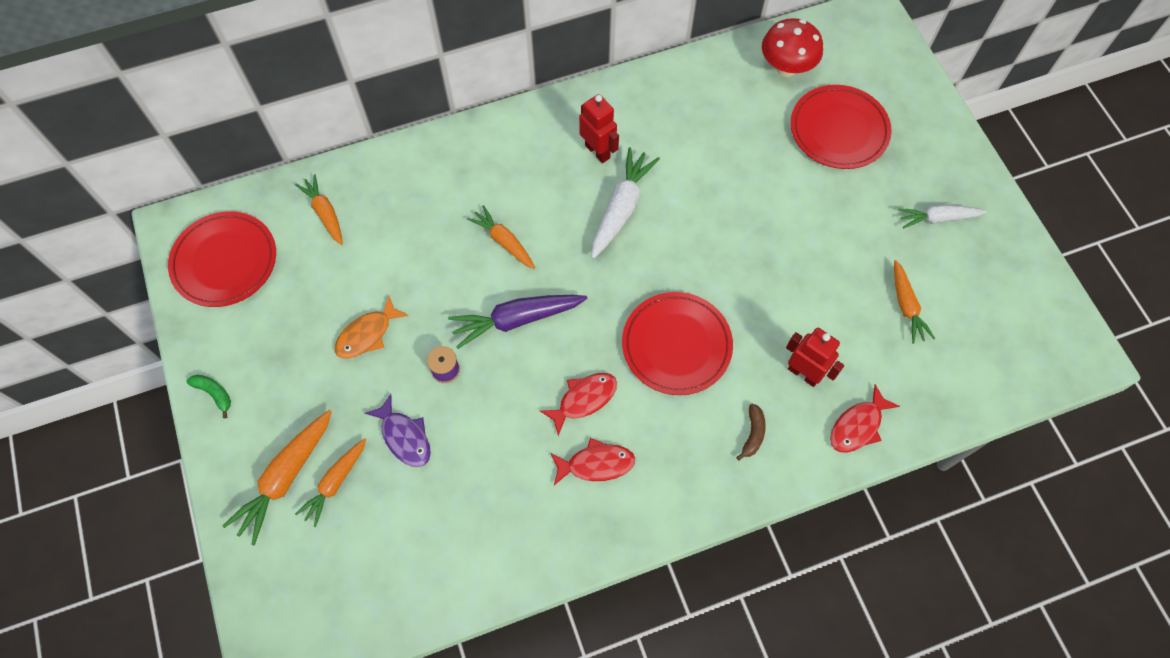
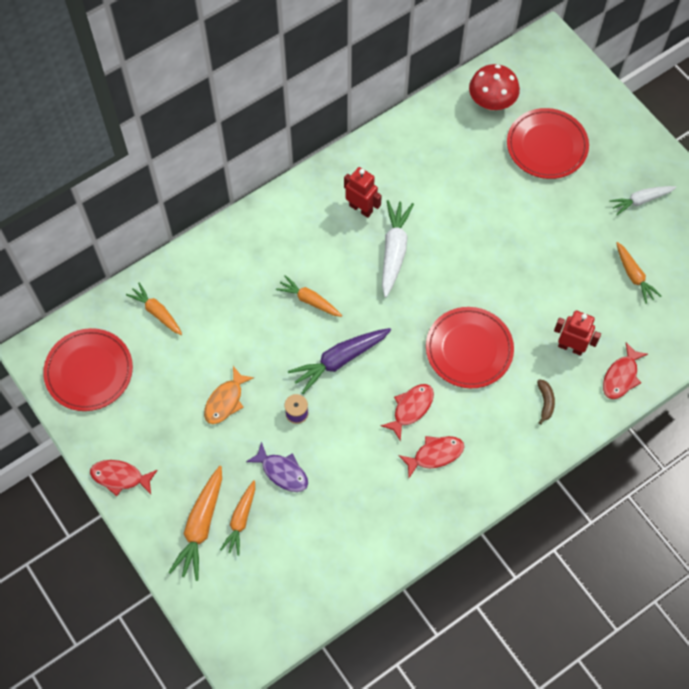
camera: 15 degrees left, 0 degrees up
green banana [186,374,231,418] -> red fish [90,460,158,496]

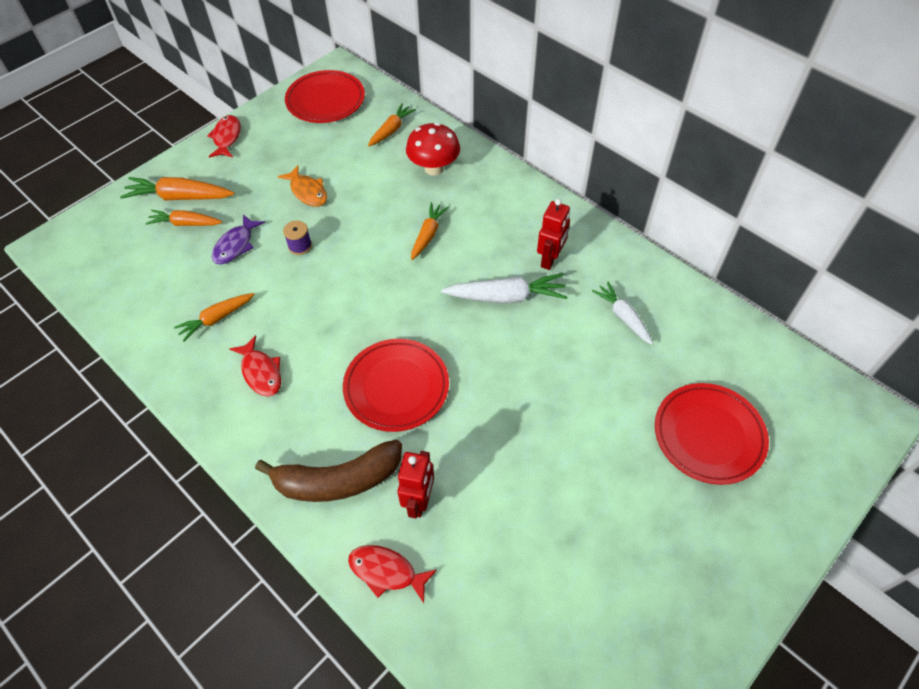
camera: 80 degrees right, 10 degrees down
orange fish [204,366,254,424] -> orange fish turned 150 degrees counterclockwise [278,165,327,207]
purple carrot [288,328,391,394] -> none
red fish [380,384,434,441] -> none
red mushroom [469,64,520,111] -> red mushroom moved to [406,123,460,176]
brown banana [537,380,555,425] -> brown banana [255,439,402,502], size x2.41
white carrot [609,186,676,215] -> white carrot moved to [592,282,653,345]
orange carrot [616,242,661,304] -> orange carrot moved to [174,293,255,341]

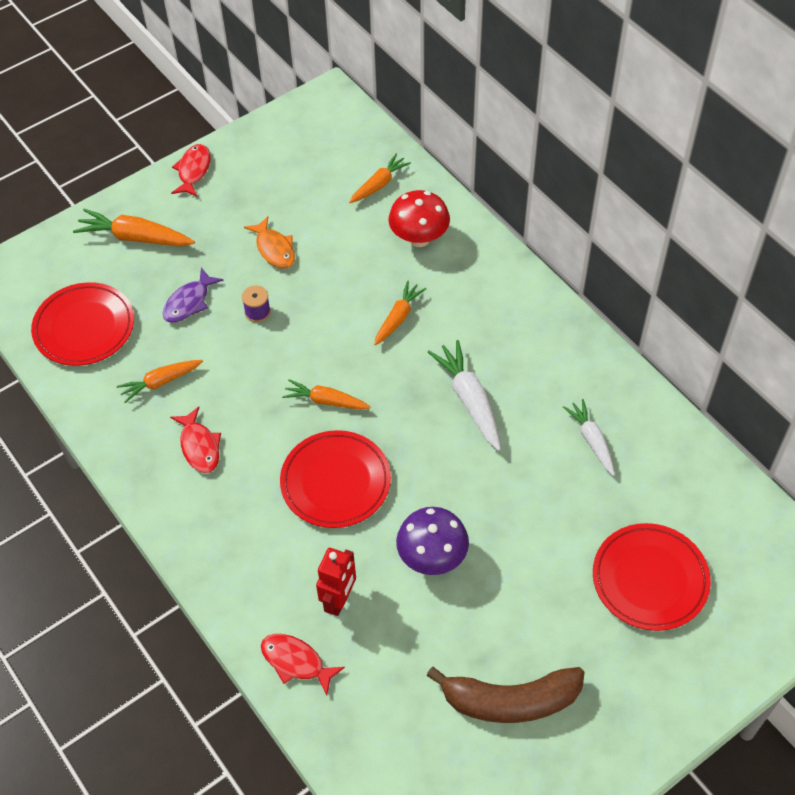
camera: 10 degrees right, 0 degrees up
orange carrot [145,210,222,226] -> orange carrot moved to [282,379,371,410]
brown banana [255,439,402,502] -> brown banana moved to [426,667,585,723]
red plate [285,70,365,123] -> red plate moved to [31,282,134,366]
white carrot [441,273,568,303] -> white carrot turned 120 degrees counterclockwise [428,340,501,451]
red robot [537,199,570,270] -> none
none -> purple mushroom [396,507,469,575]

